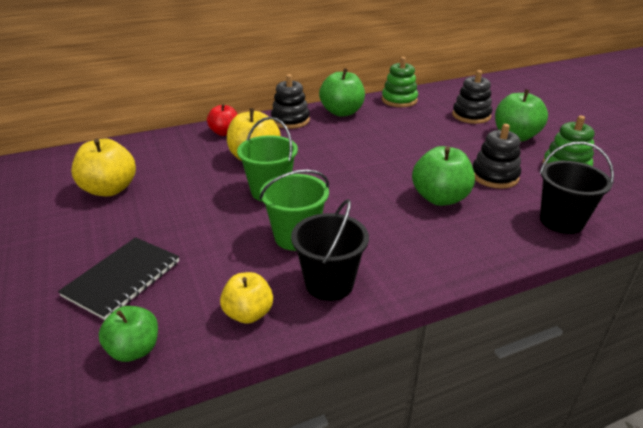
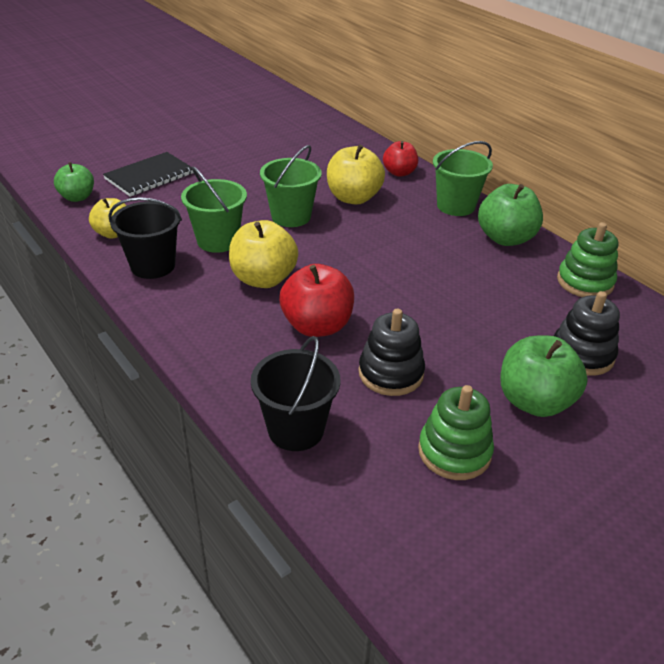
camera: 75 degrees right, 5 degrees up
black notebook [58,237,179,320] -> black notebook turned 60 degrees counterclockwise [103,152,193,197]
yellow apple [71,139,136,196] -> yellow apple moved to [229,220,298,288]
black stacking toy [271,74,310,129] -> green bucket [433,141,493,216]
green apple [412,146,475,206] -> red apple [280,264,354,337]

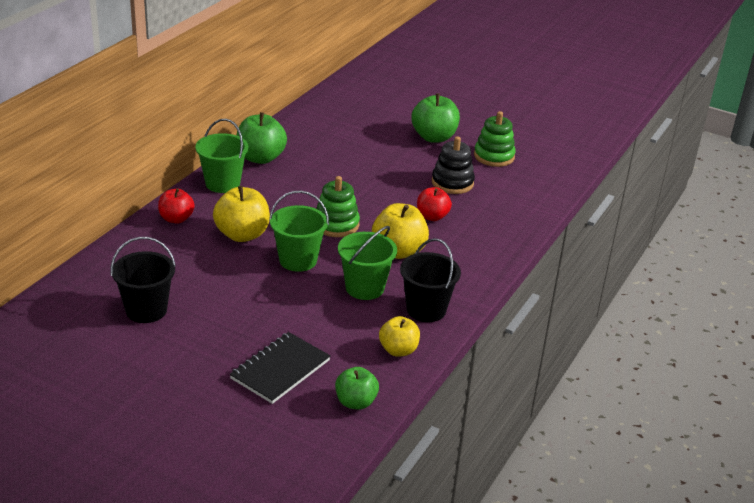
camera: 115 degrees left, 5 degrees down
black notebook [103,152,193,197] -> black notebook turned 75 degrees counterclockwise [230,332,331,404]
black bucket [251,336,341,451] -> black bucket moved to [111,237,176,323]
red apple [280,264,354,337] -> red apple [417,187,452,221], size x0.65
black stacking toy [554,291,620,376] -> none
green stacking toy [557,222,618,297] -> green stacking toy moved to [317,176,360,237]

